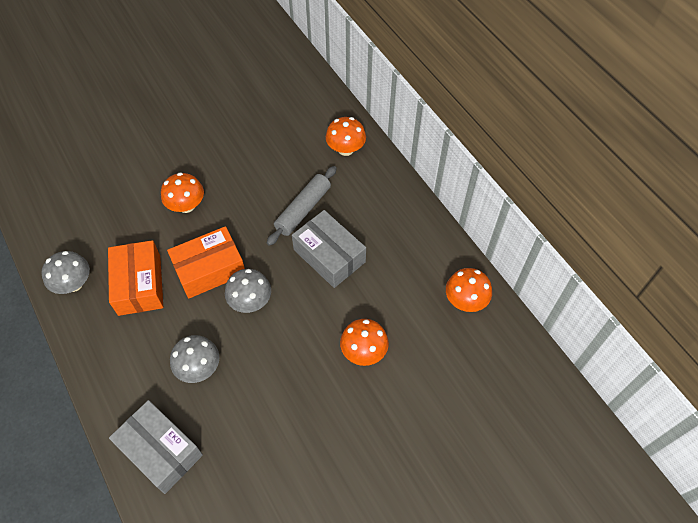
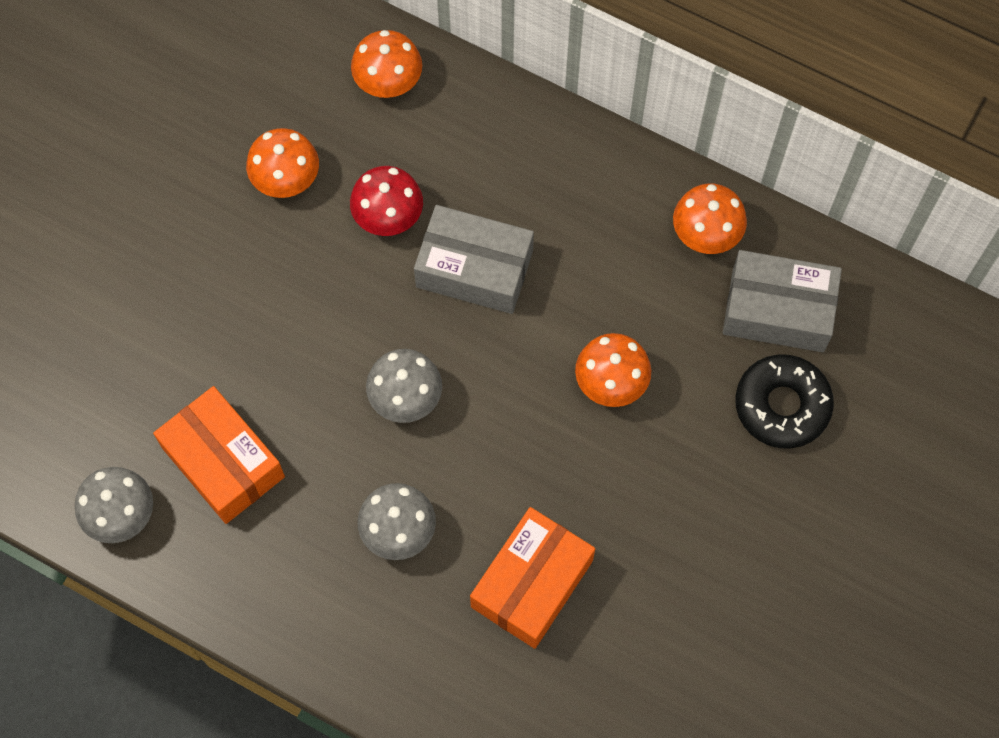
camera: 30 degrees left, 10 degrees up
grey box [109,400,203,494] -> grey box moved to [723,250,842,352]
orange mushroom [161,172,204,213] -> orange mushroom moved to [246,128,319,198]
orange box [167,226,245,299] -> orange box moved to [470,507,595,649]
grey rolling pin [267,166,337,246] -> red mushroom [350,166,423,236]
none -> black donut [735,354,834,448]

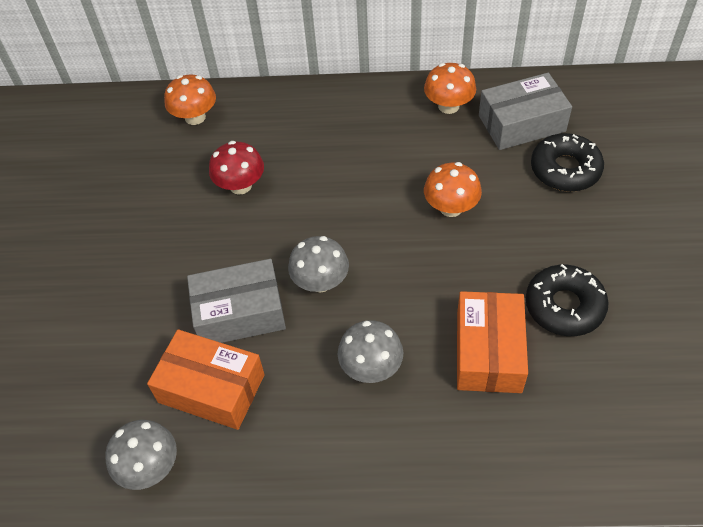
camera: 25 degrees left, 15 degrees down
orange mushroom [246,128,319,198] -> none
grey box [414,205,534,314] -> grey box moved to [187,259,286,343]
none -> black donut [526,264,609,336]

